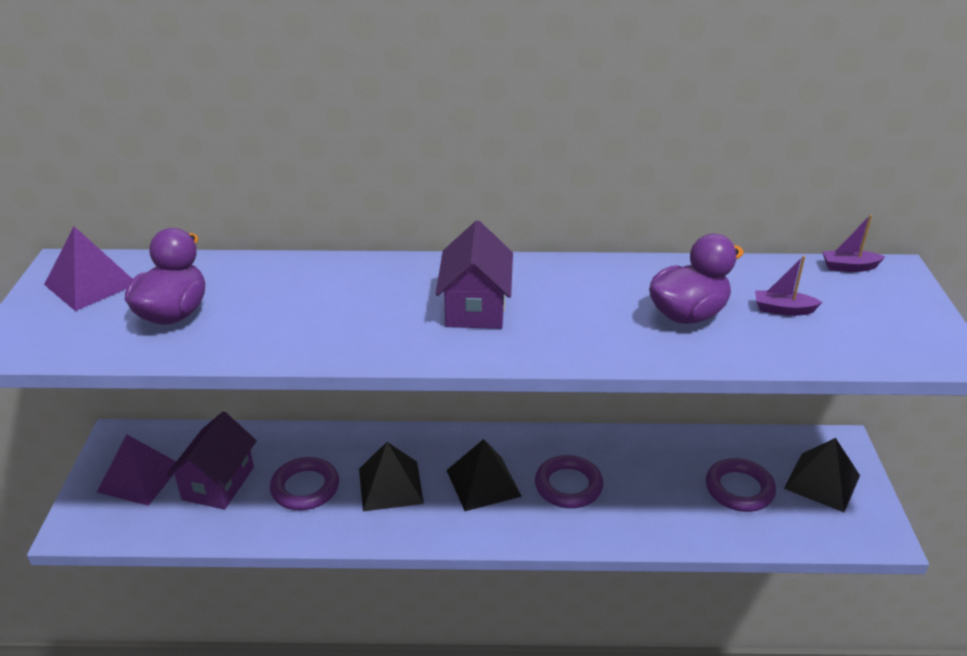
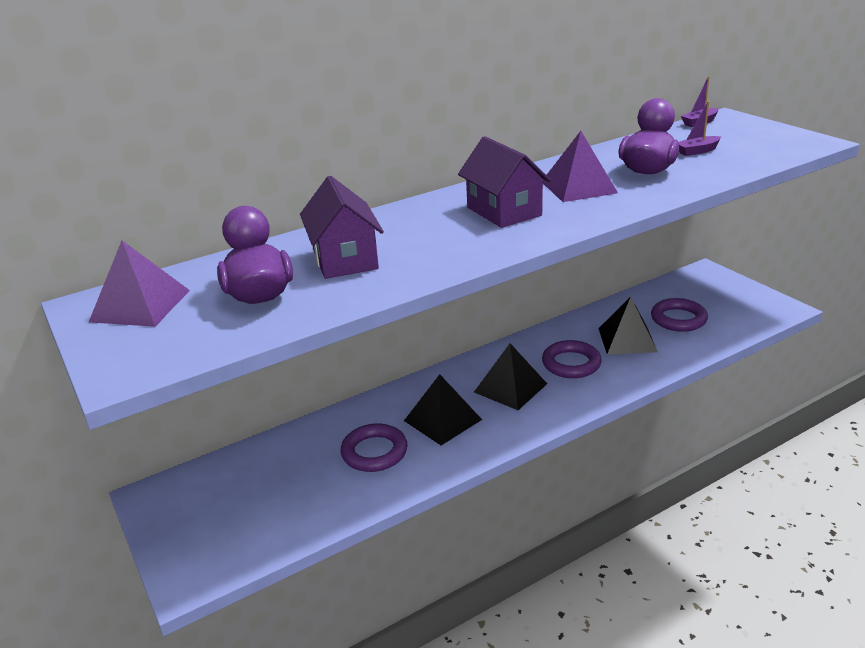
camera: 30 degrees left, 5 degrees down
purple pyramid [97,434,176,506] -> purple pyramid moved to [543,131,618,202]
purple house [166,412,257,510] -> purple house moved to [300,176,384,279]
black pyramid [784,438,860,512] -> black pyramid moved to [598,297,658,355]

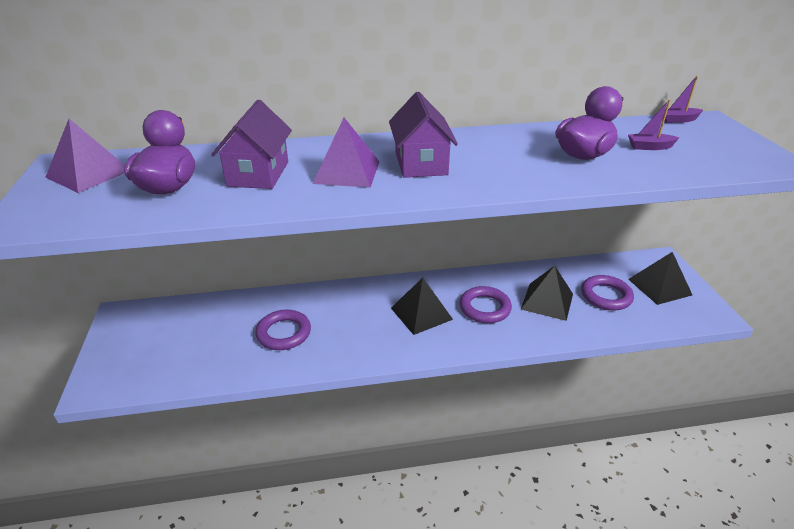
camera: 20 degrees right, 5 degrees up
black pyramid [404,374,482,445] -> black pyramid moved to [628,252,692,305]
purple pyramid [543,131,618,202] -> purple pyramid moved to [312,118,380,188]

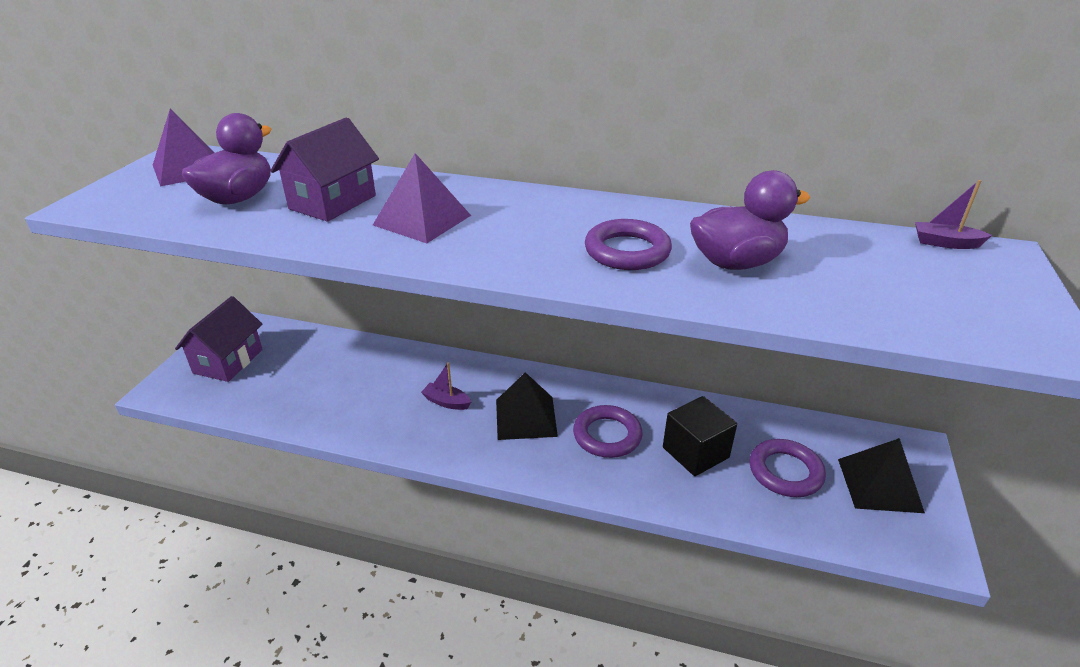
camera: 25 degrees right, 0 degrees up
purple ring [255,310,311,350] -> purple ring moved to [585,219,672,270]
purple house [389,92,458,178] -> purple house moved to [175,296,263,382]
black pyramid [521,266,573,321] -> black cube [663,396,737,476]
purple boat [628,100,680,150] -> purple boat moved to [421,362,471,410]

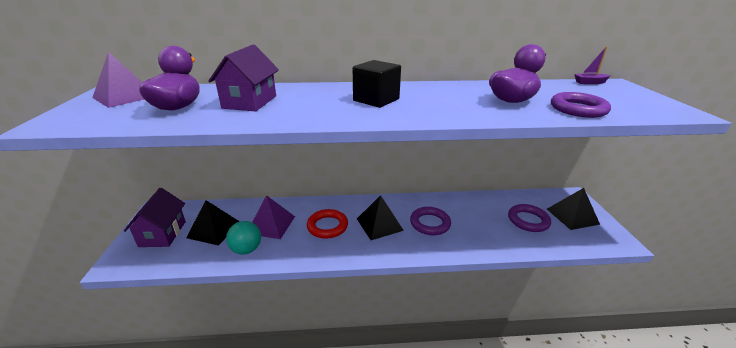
camera: 20 degrees left, 5 degrees down
purple pyramid [373,153,471,243] -> purple pyramid moved to [252,195,295,239]
purple boat [421,362,471,410] -> red ring [307,209,348,239]
purple ring [585,219,672,270] -> purple ring moved to [551,92,611,118]
black cube [663,396,737,476] -> black cube moved to [353,60,401,108]
none -> black pyramid [187,200,240,246]
none -> turquoise ball [226,221,261,255]

